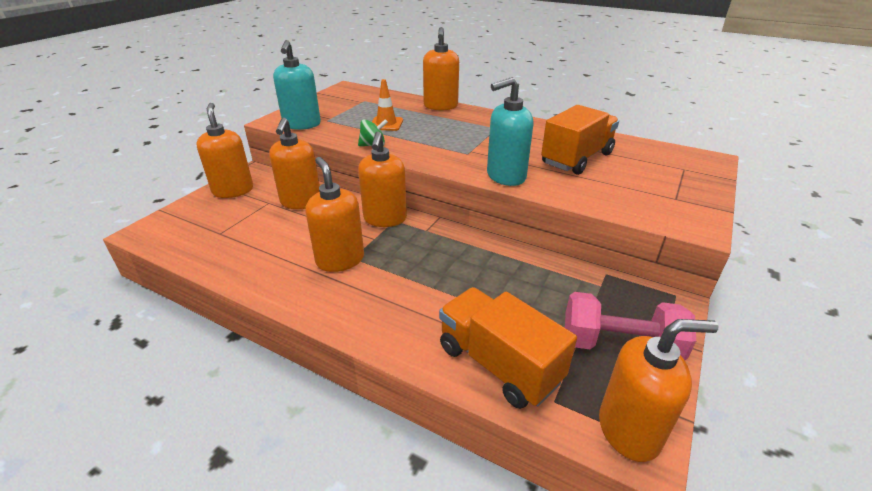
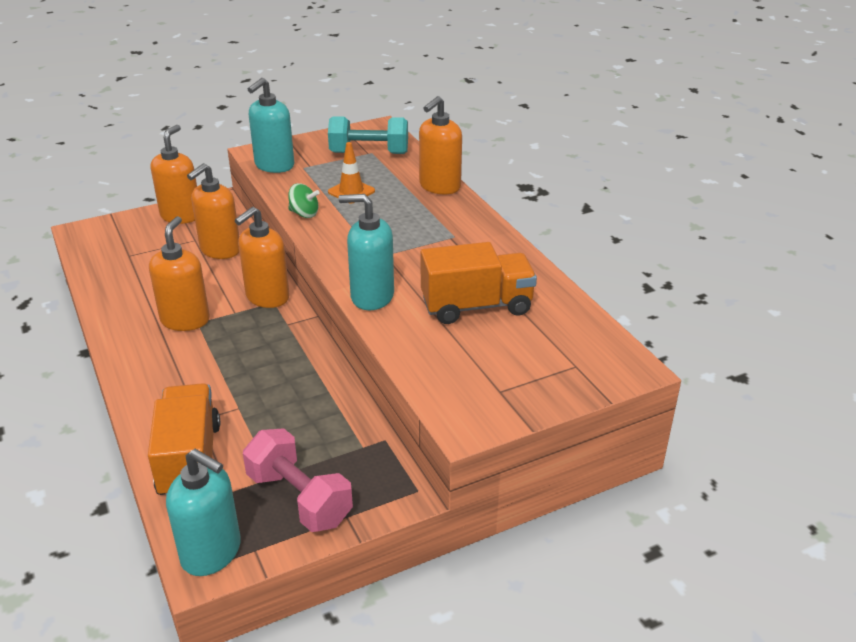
camera: 35 degrees right, 0 degrees up
orange soap dispenser [599,319,718,462] -> turquoise soap dispenser [166,449,241,576]
none -> turquoise dumbbell [328,116,408,154]

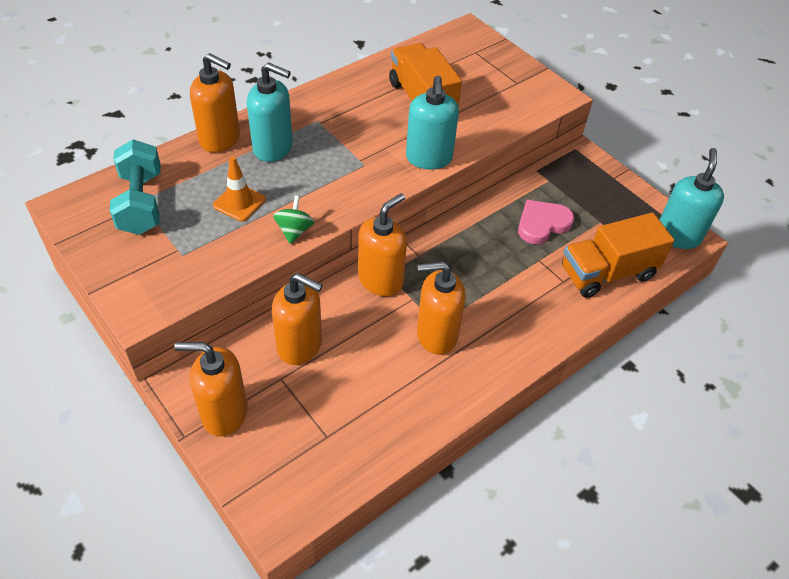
camera: 105 degrees left, 15 degrees up
orange soap dispenser [235,207,290,308] -> orange soap dispenser turned 75 degrees counterclockwise [358,193,407,296]
pink dumbbell [243,428,353,532] -> none
turquoise soap dispenser [248,78,294,173] -> turquoise soap dispenser moved to [247,62,293,162]
none -> pink heart [518,200,575,244]

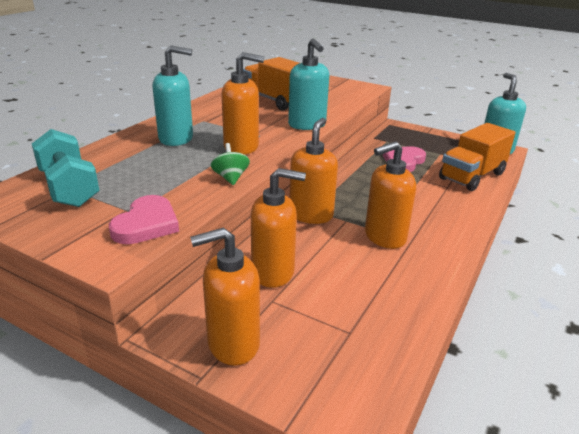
camera: 20 degrees left, 20 degrees down
orange soap dispenser [190,53,240,152] -> orange soap dispenser moved to [222,52,264,155]
orange traffic cone [213,156,266,221] -> none
none -> pink heart [109,195,179,244]

